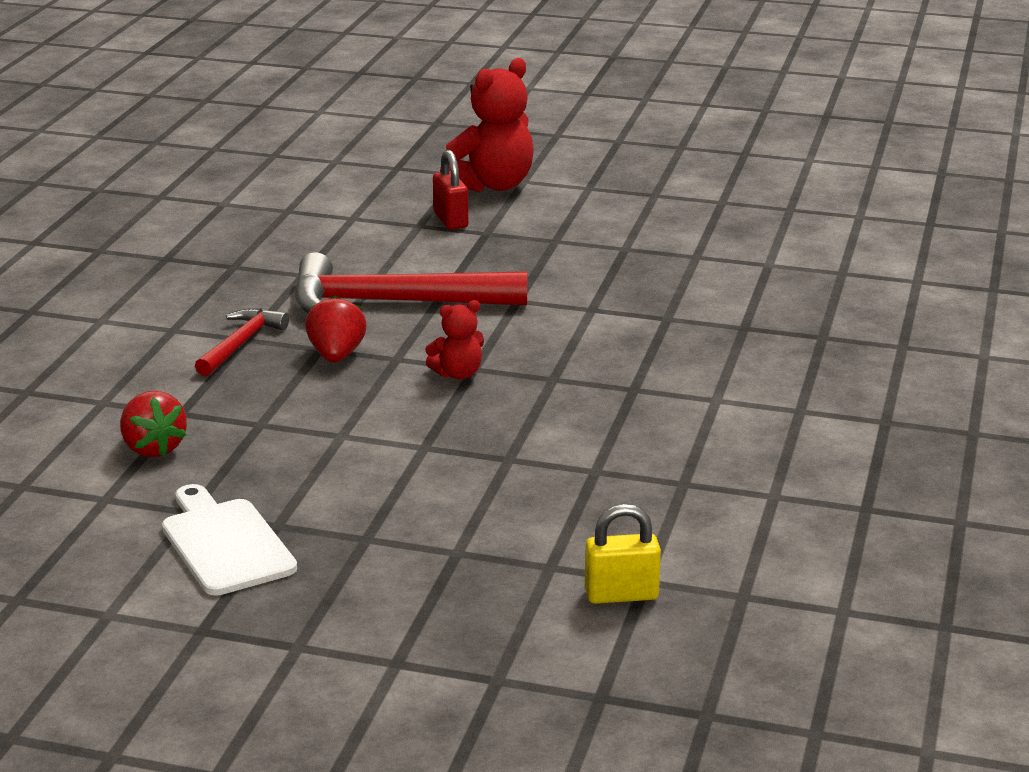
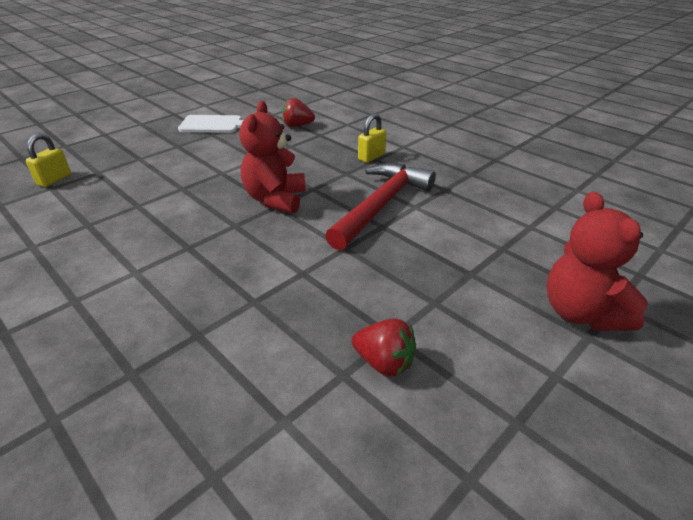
camera: 120 degrees right, 10 degrees up
red hammer [195,308,289,376] -> yellow padlock [358,113,386,163]
red strawberry [305,296,367,362] -> red strawberry moved to [352,318,416,377]
red teddy bear [425,300,484,380] -> red teddy bear [239,101,306,214], size x1.91
red padlock [433,150,468,230] -> none

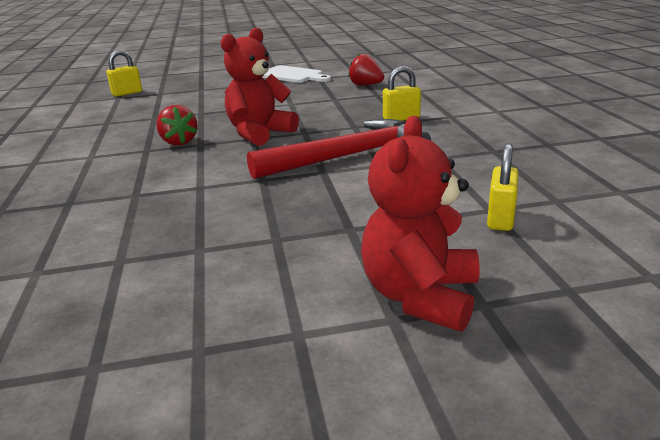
camera: 35 degrees right, 10 degrees down
red strawberry [352,318,416,377] -> red strawberry moved to [156,105,198,145]
none -> yellow padlock [487,143,519,231]

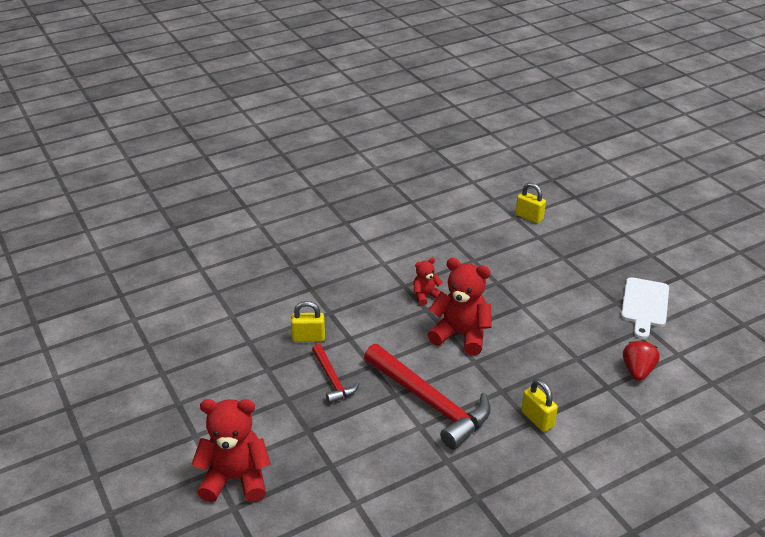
camera: 70 degrees right, 10 degrees up
red strawberry [156,105,198,145] -> red teddy bear [413,258,443,306]
yellow padlock [487,143,519,231] -> yellow padlock moved to [291,301,325,342]
none -> red hammer [312,344,360,404]

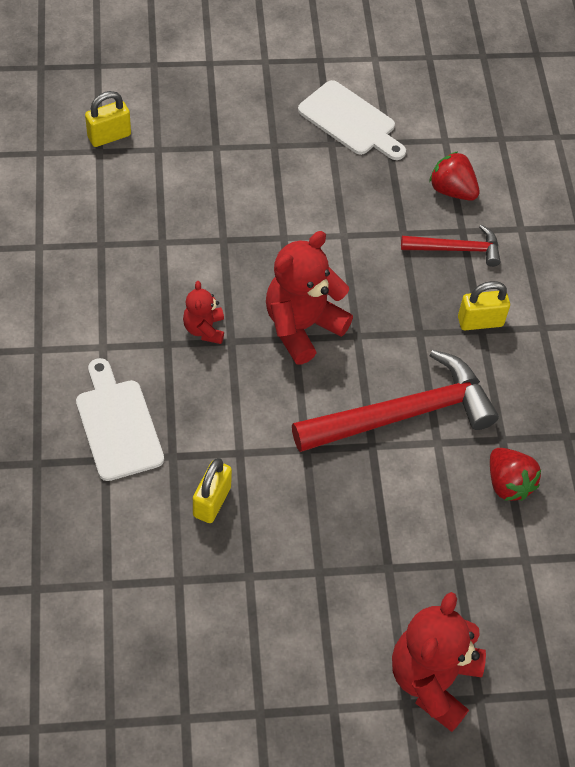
camera: 70 degrees left, 20 degrees up
red hammer [312,344,360,404] -> red hammer moved to [401,225,501,267]
none -> white cutting board [76,358,164,481]
none -> red strawberry [490,448,541,501]

